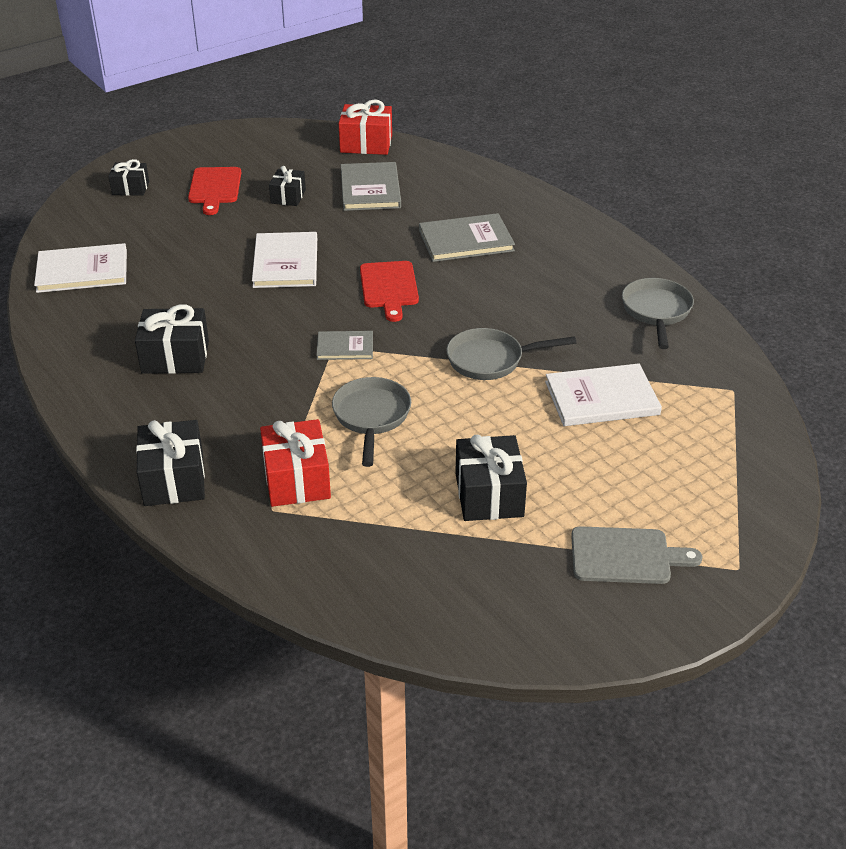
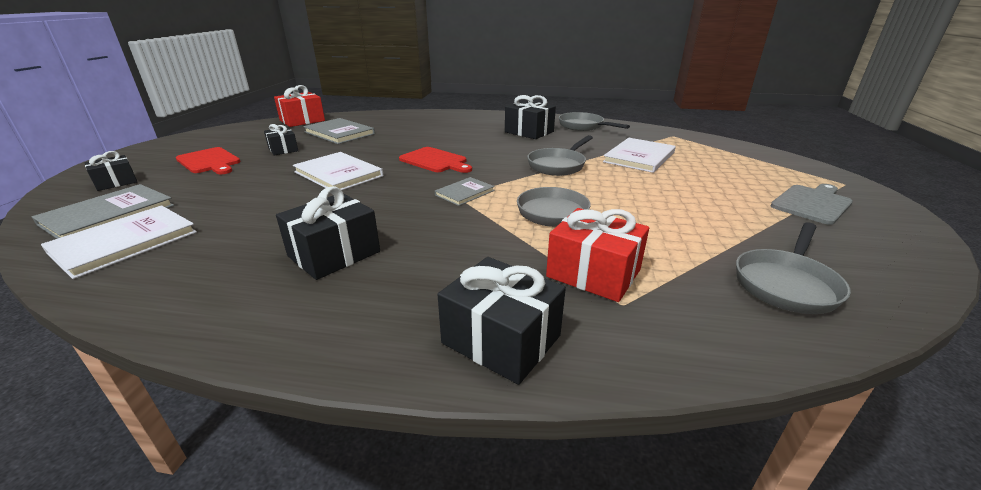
camera: 45 degrees left, 10 degrees down
grey book [419,213,515,262] -> grey book moved to [32,184,174,239]
black gift [455,435,527,521] -> black gift moved to [505,95,556,139]
none -> grey pan [736,222,851,314]

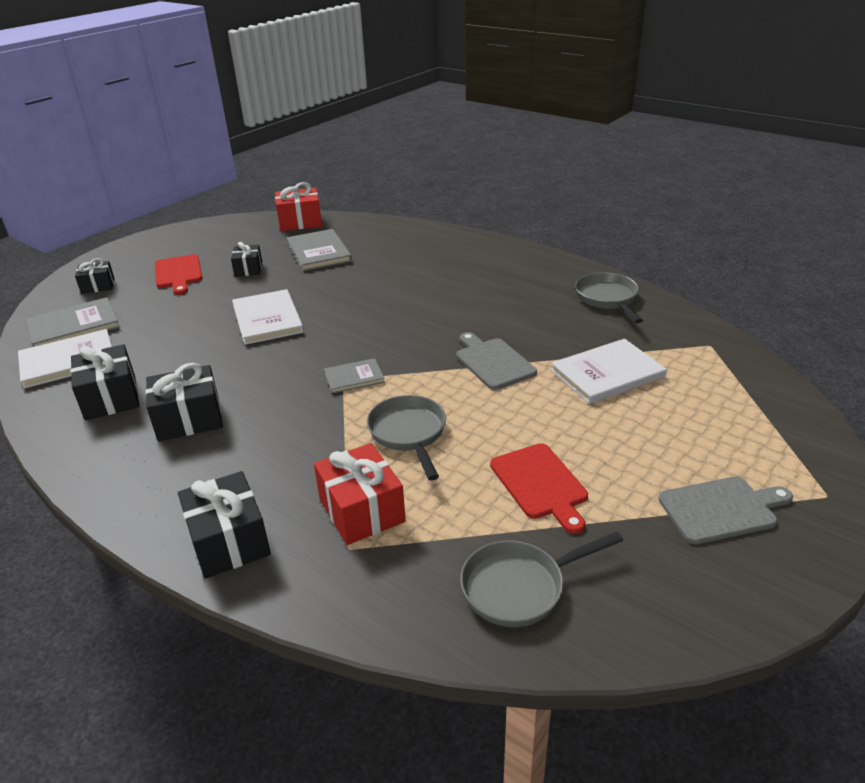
camera: 30 degrees right, 5 degrees up
red cutting board [399,147,472,173] -> red cutting board moved to [490,443,588,534]
black gift [505,95,556,139] -> black gift moved to [70,344,139,420]
grey pan [527,135,593,176] -> grey cutting board [456,332,537,390]

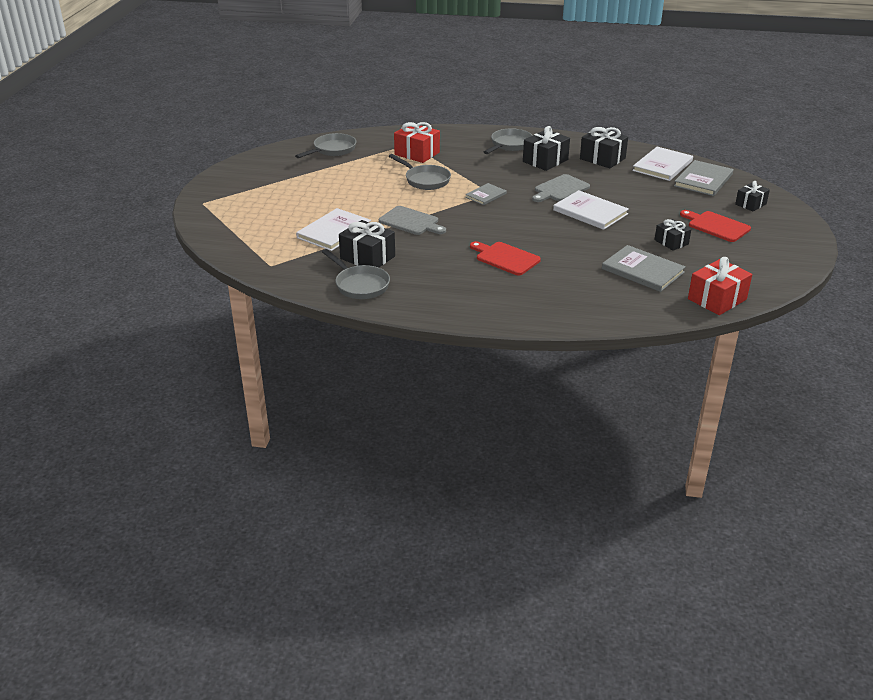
camera: 150 degrees right, 0 degrees up
black gift [178,471,271,579] -> black gift moved to [339,220,395,267]
red cutting board [490,443,588,534] -> red cutting board moved to [470,241,541,275]
grey cutting board [658,477,793,544] -> grey cutting board moved to [532,174,590,202]
none -> grey pan [484,128,533,154]

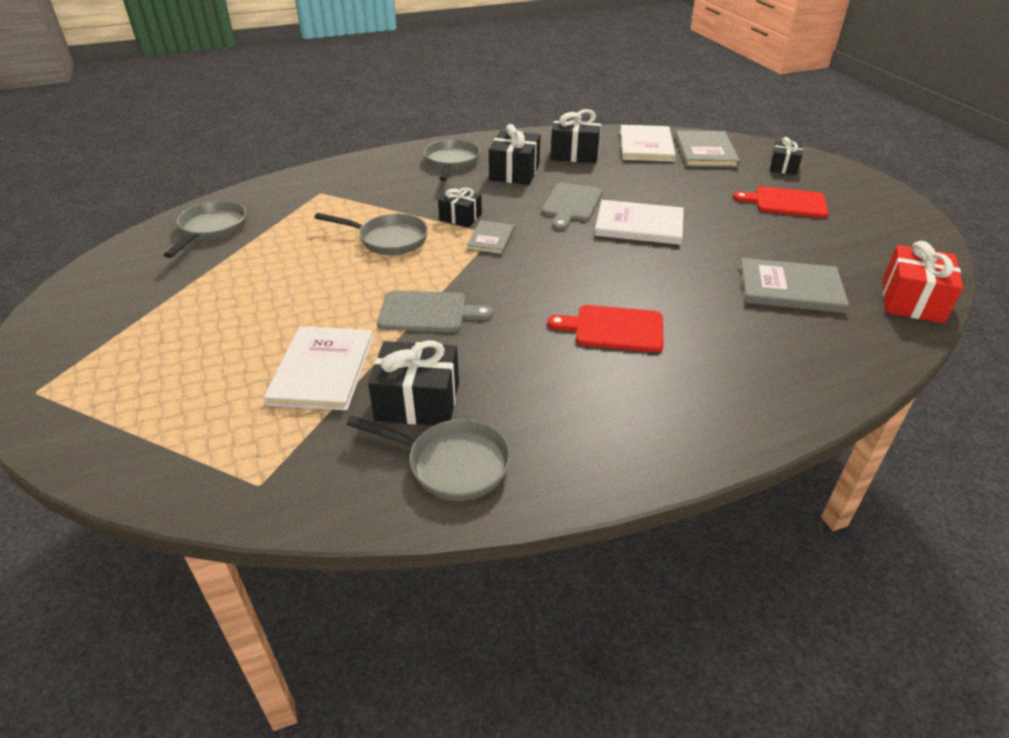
camera: 30 degrees left, 5 degrees up
red gift [394,122,440,163] -> none
black gift [655,219,691,250] -> black gift moved to [438,188,482,227]

